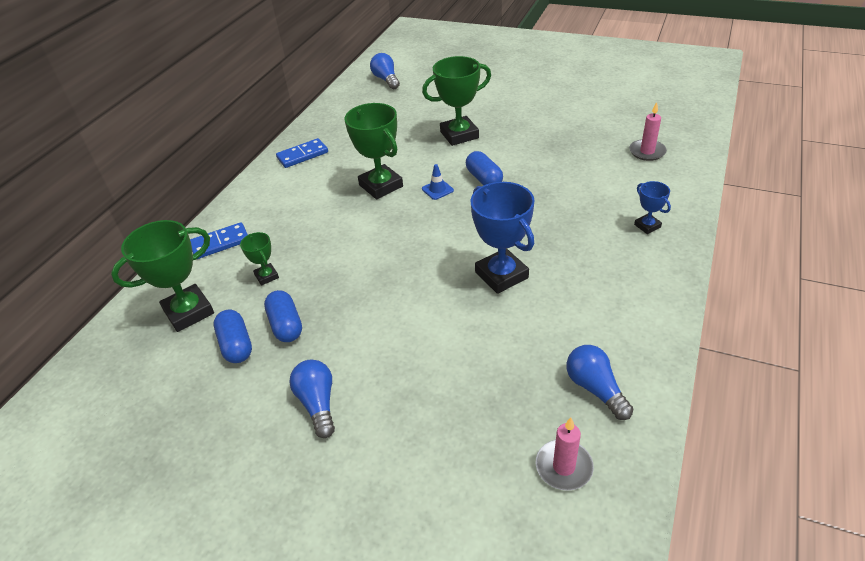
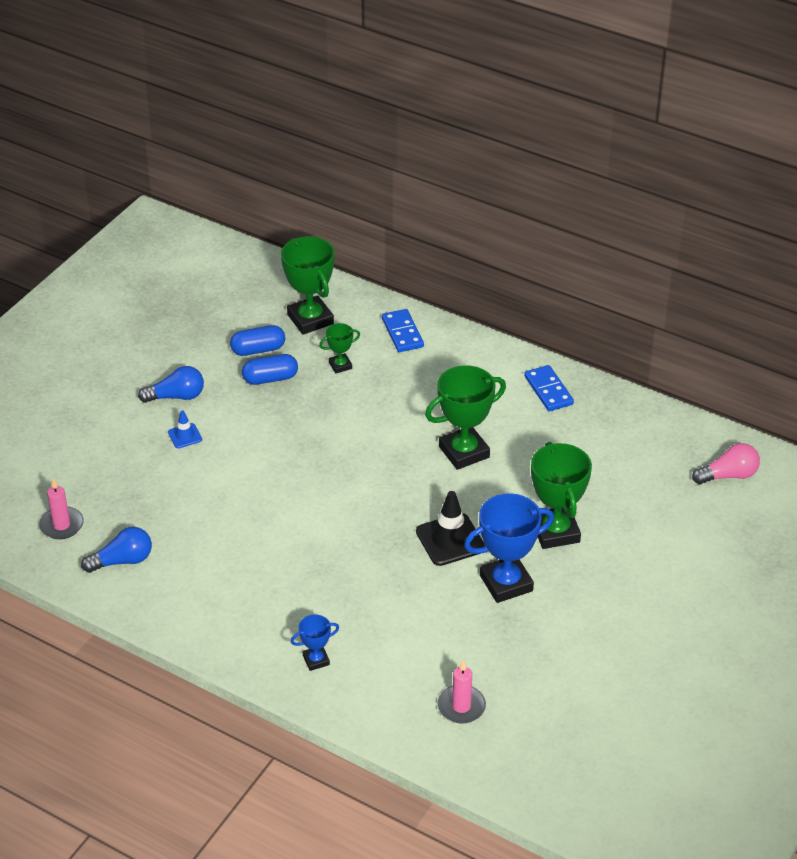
camera: 95 degrees right, 0 degrees up
blue light bulb [370,53,400,89] -> pink light bulb [692,443,760,484]
blue traffic cone [422,164,454,200] -> blue traffic cone moved to [168,410,202,448]
blue capsule [466,151,503,186] -> black traffic cone [416,491,485,566]
blue trophy [471,182,534,294] -> blue trophy moved to [464,493,554,603]

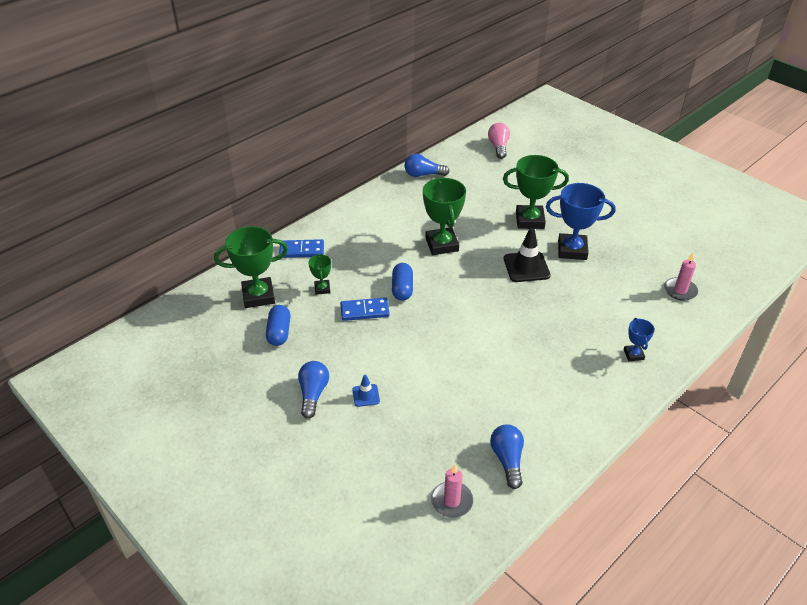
camera: 75 degrees left, 0 degrees up
blue capsule [242,354,298,385] -> blue capsule moved to [392,263,413,301]
blue trophy [464,493,554,603] -> blue trophy turned 75 degrees counterclockwise [546,183,615,260]
blue domino [524,365,574,411] -> blue domino moved to [340,297,390,321]
none -> blue light bulb [404,154,450,177]

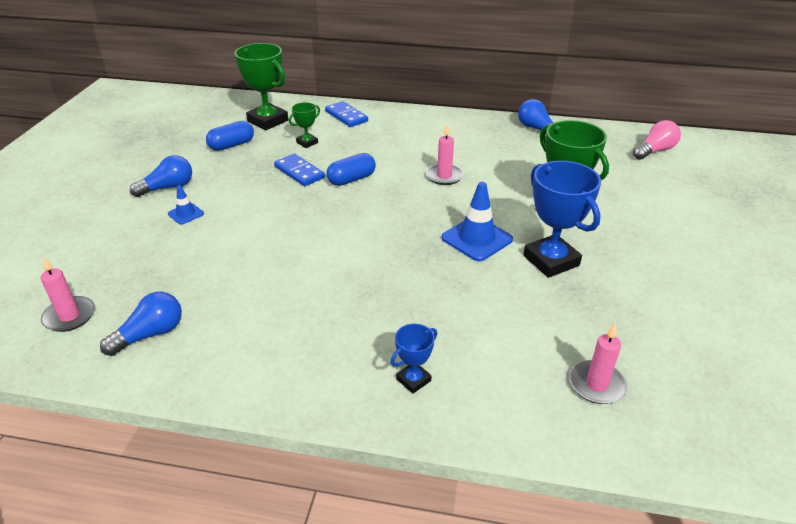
camera: 55 degrees right, 5 degrees down
green trophy [423,178,466,255] -> pink candle [426,124,464,185]
black traffic cone [504,228,551,282] -> blue traffic cone [442,182,513,261]

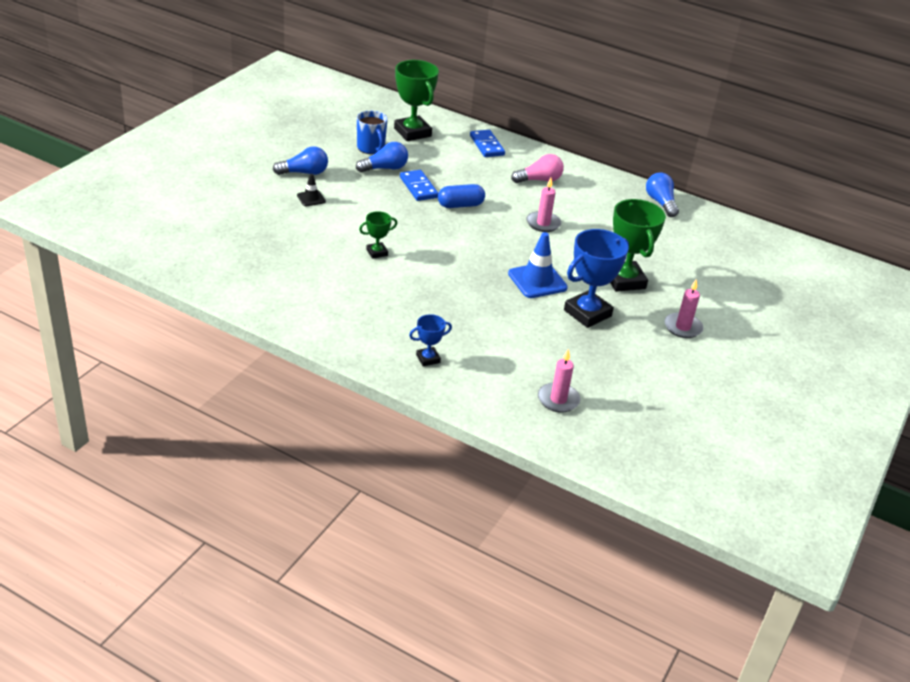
camera: 15 degrees right, 0 degrees up
pink candle [40,257,95,332] -> pink candle moved to [664,279,703,338]
blue light bulb [100,292,182,356] -> blue light bulb moved to [356,142,408,173]
blue traffic cone [168,185,204,225] -> black traffic cone [297,174,326,206]
blue capsule [206,121,254,151] -> blue mug [357,111,388,154]
green trophy [289,102,320,148] -> green trophy moved to [359,211,397,259]
blue trophy [523,161,601,278] -> blue trophy turned 60 degrees clockwise [564,229,629,328]
pink light bulb [633,120,681,160] -> pink light bulb moved to [511,154,564,183]

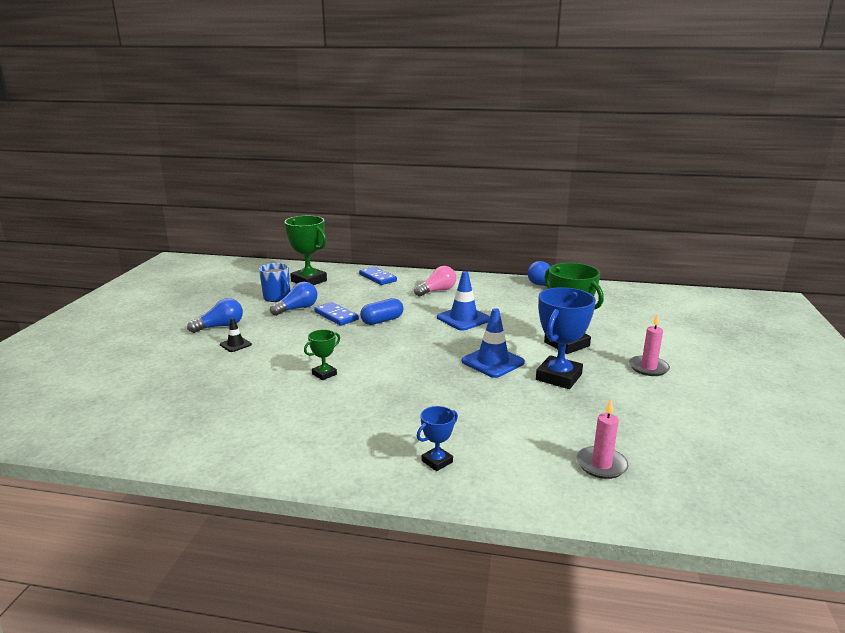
camera: 15 degrees left, 15 degrees down
pink candle [527,178,561,232] -> blue traffic cone [437,271,490,331]

